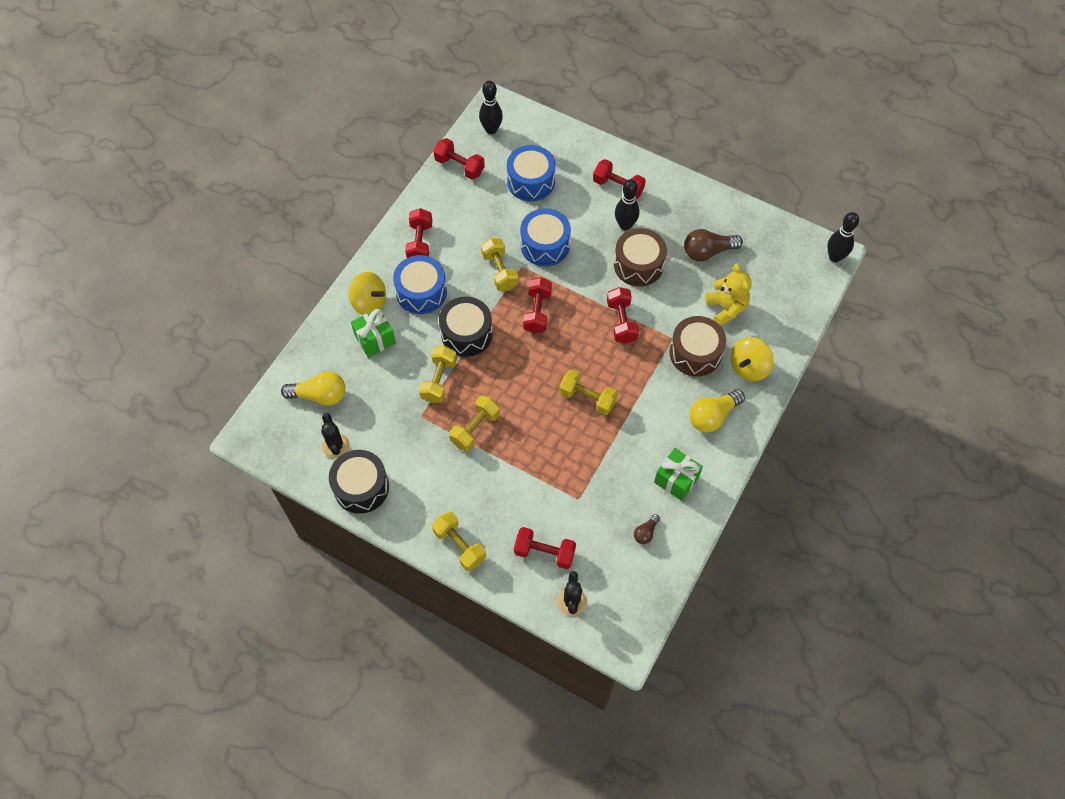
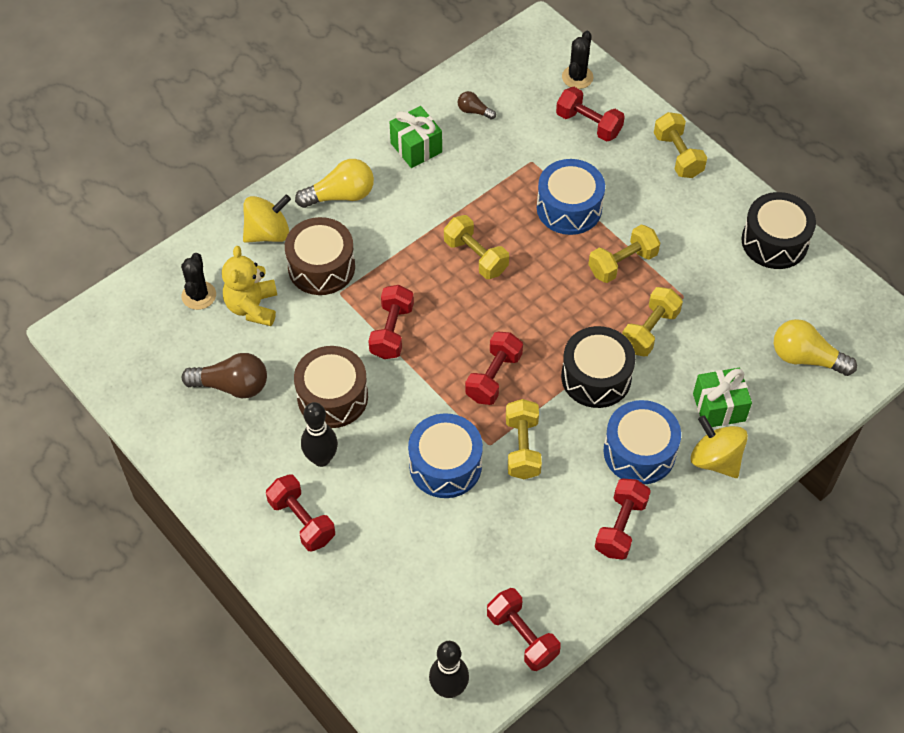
camera: 160 degrees left, 5 degrees down
black cactus [321,413,350,459] -> black cactus moved to [181,253,216,310]
blue drum [507,145,556,201] -> blue drum moved to [537,159,605,235]
brown light bulb [634,514,660,544] -> brown light bulb turned 120 degrees counterclockwise [458,91,496,120]
black bowling pin [827,212,859,263] -> none

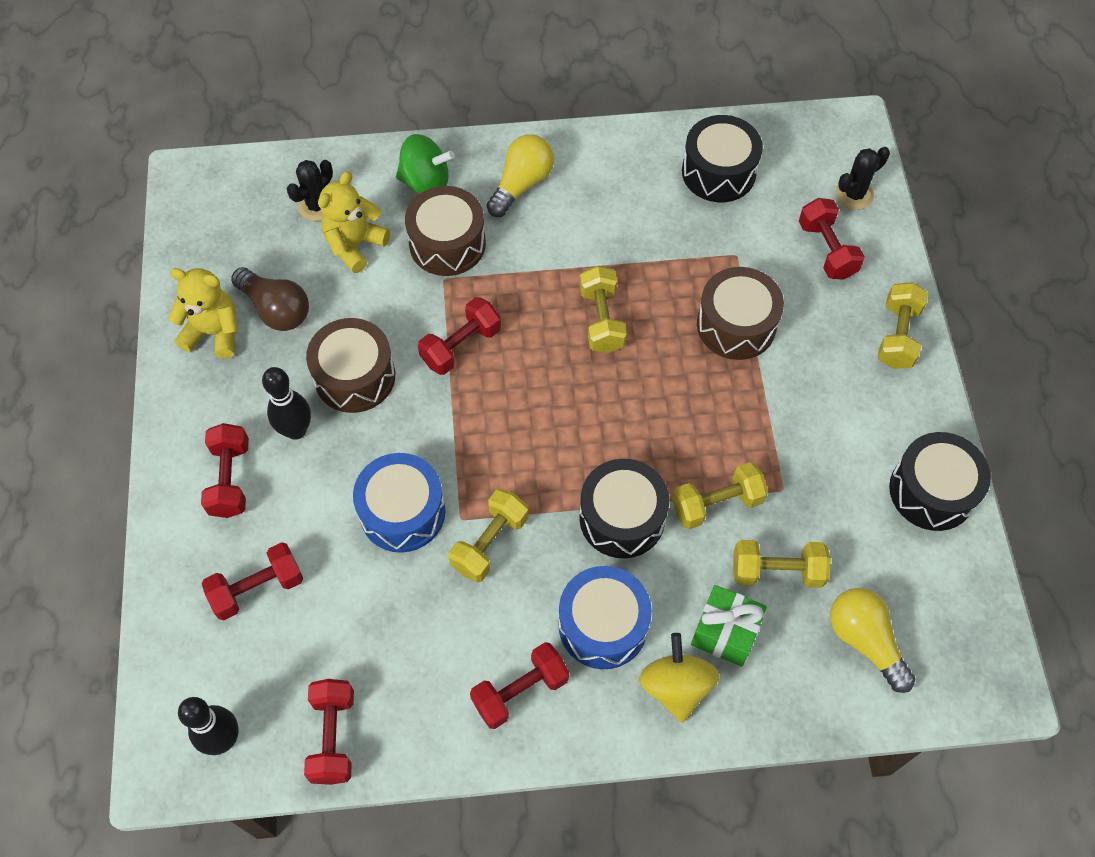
camera: 35 degrees right, 5 degrees up
yellow spinning top [243,195,291,243] -> green spinning top [396,134,455,194]
yellow light bulb [295,159,374,208] -> yellow light bulb turned 75 degrees counterclockwise [487,134,554,217]
green gift [390,106,442,168] -> none
brown light bulb [458,91,496,120] -> black drum [682,115,763,202]
red dumbbell [465,332,523,405] -> red dumbbell moved to [202,542,303,620]
blue drum [537,159,605,235] -> brown drum [697,267,784,360]
yellow dumbbell [588,224,660,283] -> yellow dumbbell moved to [733,540,831,588]
none -> yellow teddy bear [168,268,238,359]

